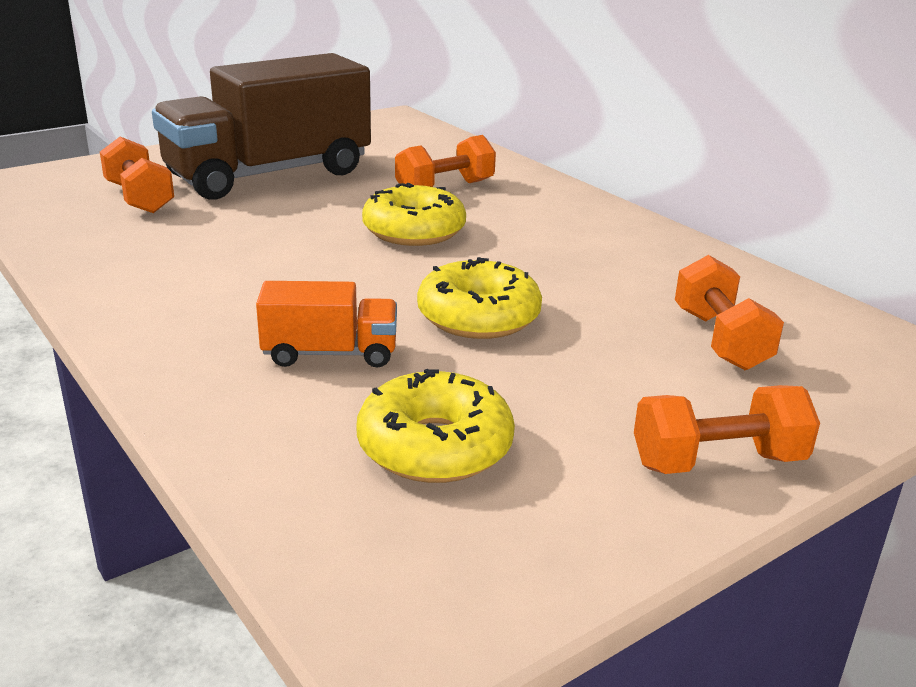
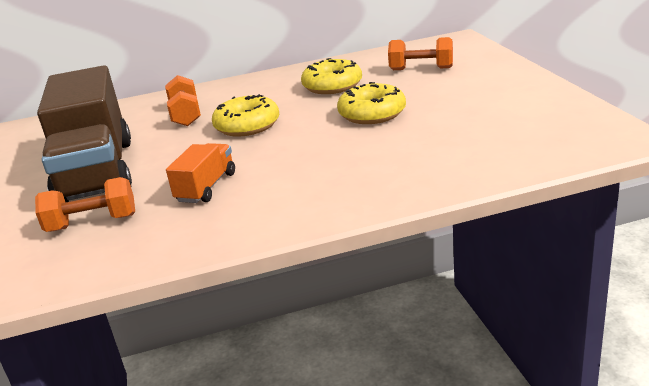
camera: 65 degrees left, 0 degrees up
orange truck [256,281,397,368] -> orange truck moved to [166,143,235,203]
yellow donut [356,369,515,483] -> yellow donut moved to [301,58,362,94]
orange dumbbell [634,385,820,474] -> none

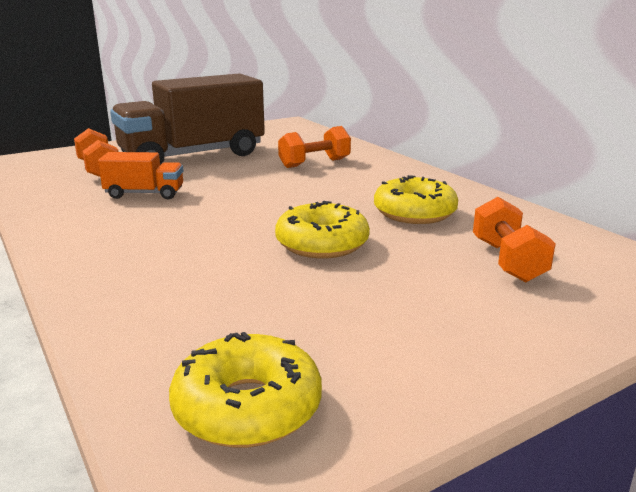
camera: 70 degrees right, 5 degrees down
yellow donut [212,94,279,137] -> yellow donut moved to [169,332,322,448]

